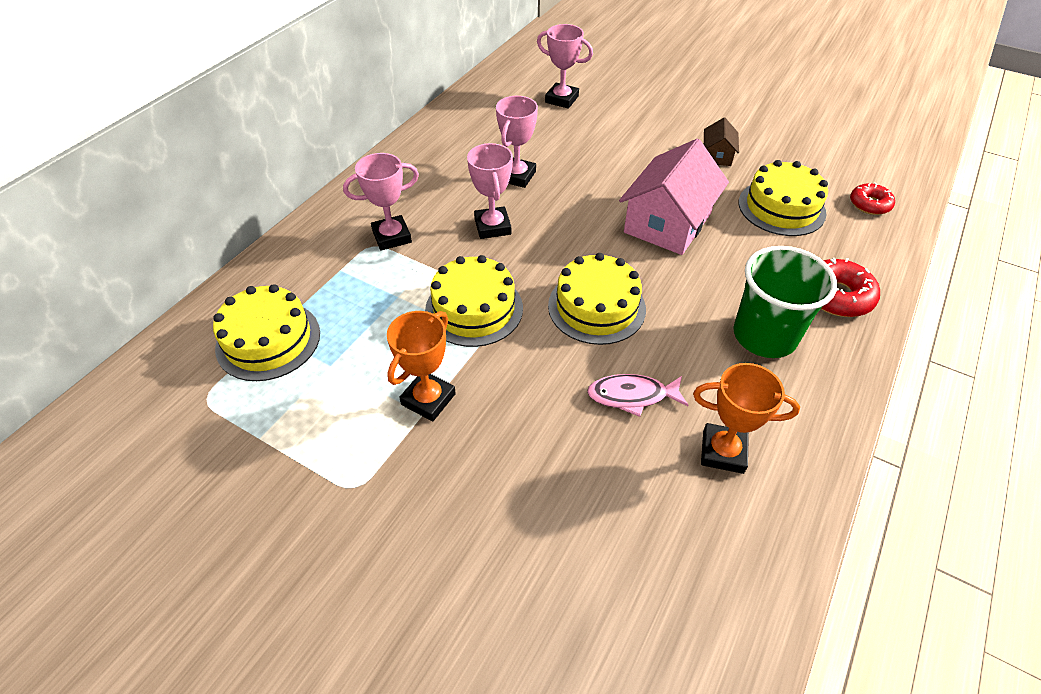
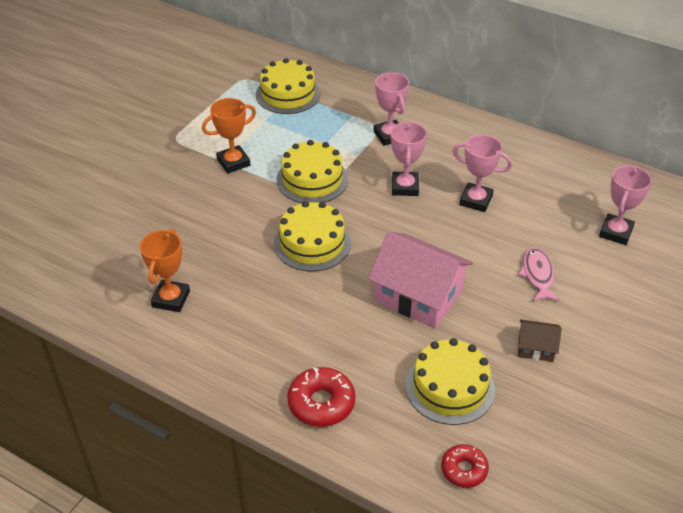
camera: 90 degrees right, 5 degrees down
orange trophy [387,311,456,421] -> orange trophy turned 60 degrees counterclockwise [202,98,256,174]
pink trophy [467,143,513,239] -> pink trophy turned 75 degrees counterclockwise [390,121,427,196]
pink fish [587,374,689,417] -> pink fish moved to [518,247,560,302]
green cup [733,246,837,358] -> none

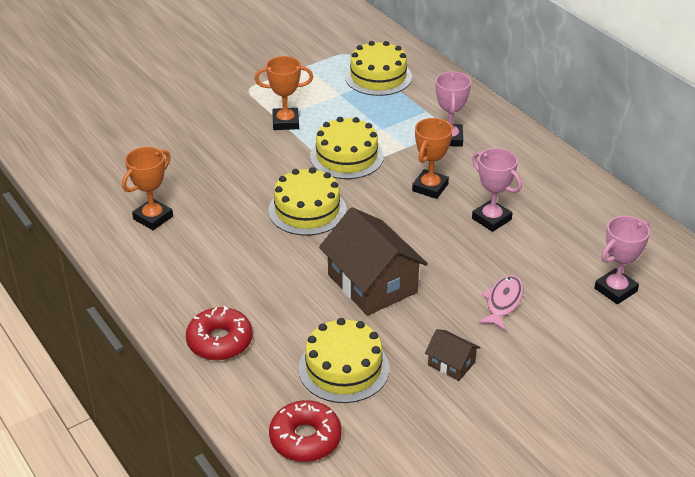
camera: 25 degrees right, 5 degrees down
pink house [368,231,473,328] -> brown house [319,207,428,316]
pink trophy [390,121,427,196] -> orange trophy [412,118,453,199]
red donut [441,444,489,488] -> red donut [269,400,342,462], size x1.53

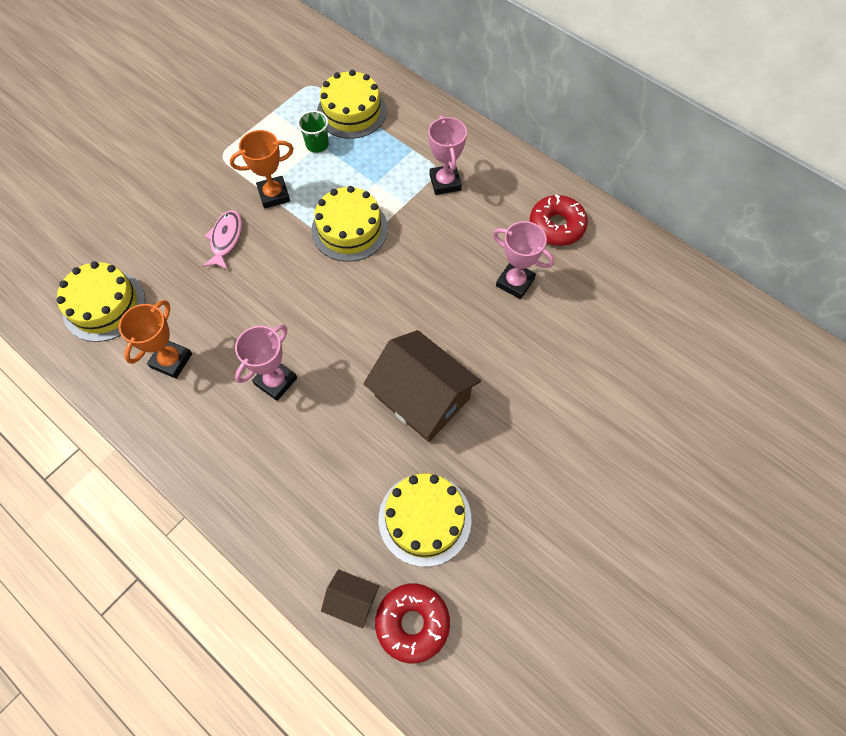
camera: 15 degrees left, 25 degrees up
red donut [186,306,253,360] -> red donut moved to [530,195,588,246]
yellow cake [268,167,346,236] -> yellow cake moved to [57,261,145,342]
orange trophy [412,118,453,199] -> none
brown house [425,329,481,381] -> brown house moved to [321,569,379,629]
pink fish [477,275,524,330] -> pink fish moved to [202,210,242,270]
pink trophy [594,216,650,304] -> pink trophy moved to [235,325,297,401]
none -> green cup [298,111,329,153]

